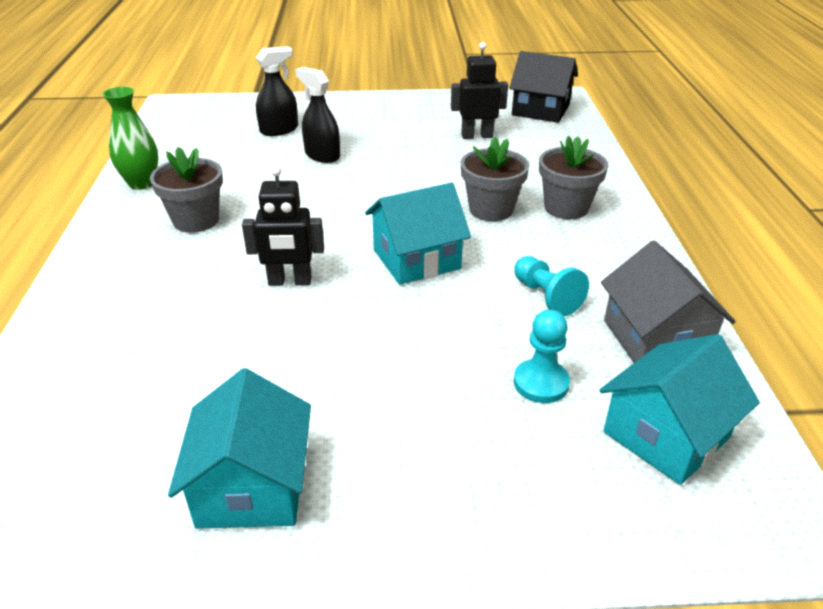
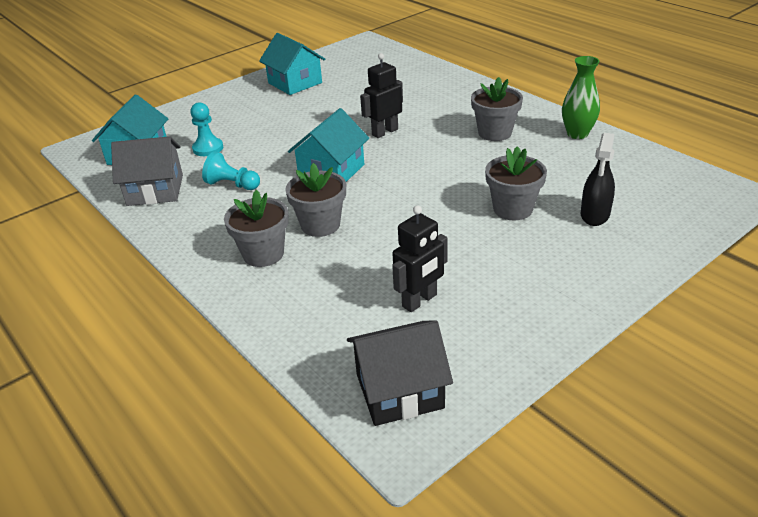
camera: 145 degrees right, 0 degrees up
black spray bottle [296,67,340,163] -> grey flower pot [485,146,547,220]
grey house [601,241,736,363] -> grey house turned 45 degrees counterclockwise [111,136,183,206]

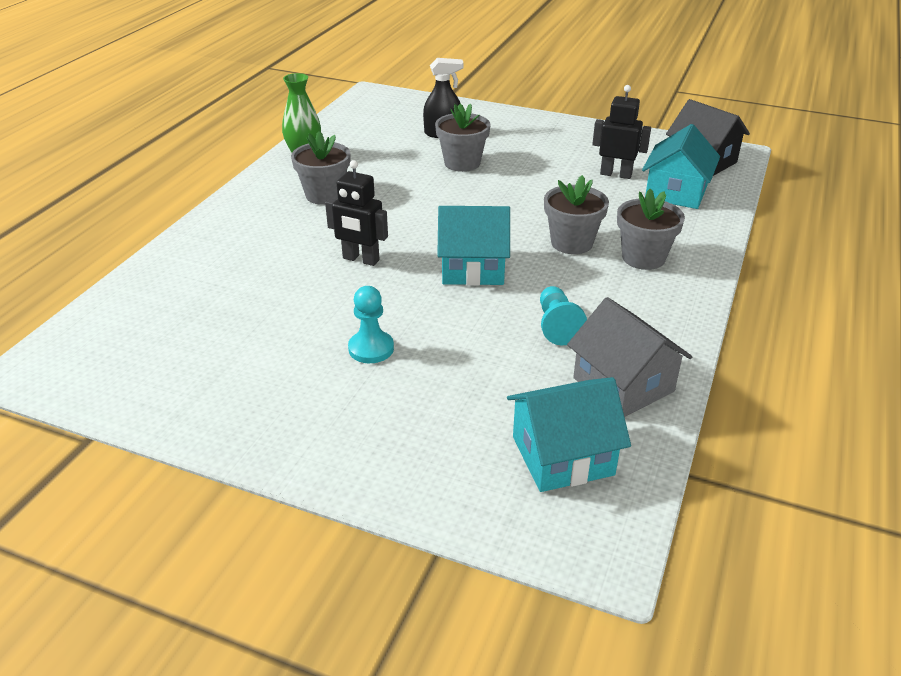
camera: 120 degrees left, 0 degrees up
turquoise pawn [190,102,223,156] -> turquoise pawn moved to [348,286,394,363]
turquoise house [259,33,325,95] -> turquoise house moved to [642,124,720,209]

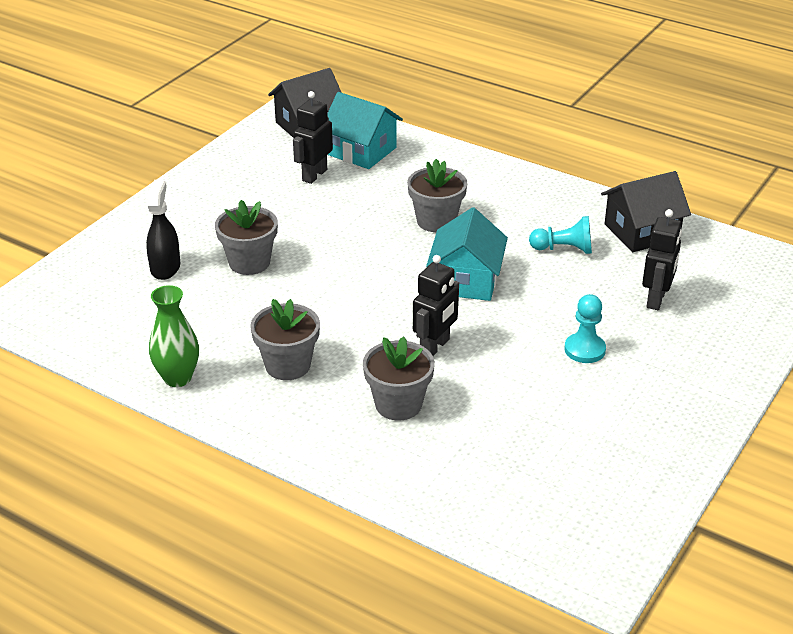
camera: 80 degrees left, 0 degrees up
turquoise house [507,377,631,492] -> none
grey house [567,297,692,417] -> black house [601,171,691,252]
grey flower pot [617,189,685,270] -> grey flower pot moved to [363,336,435,421]
none -> black robot [642,209,682,310]

